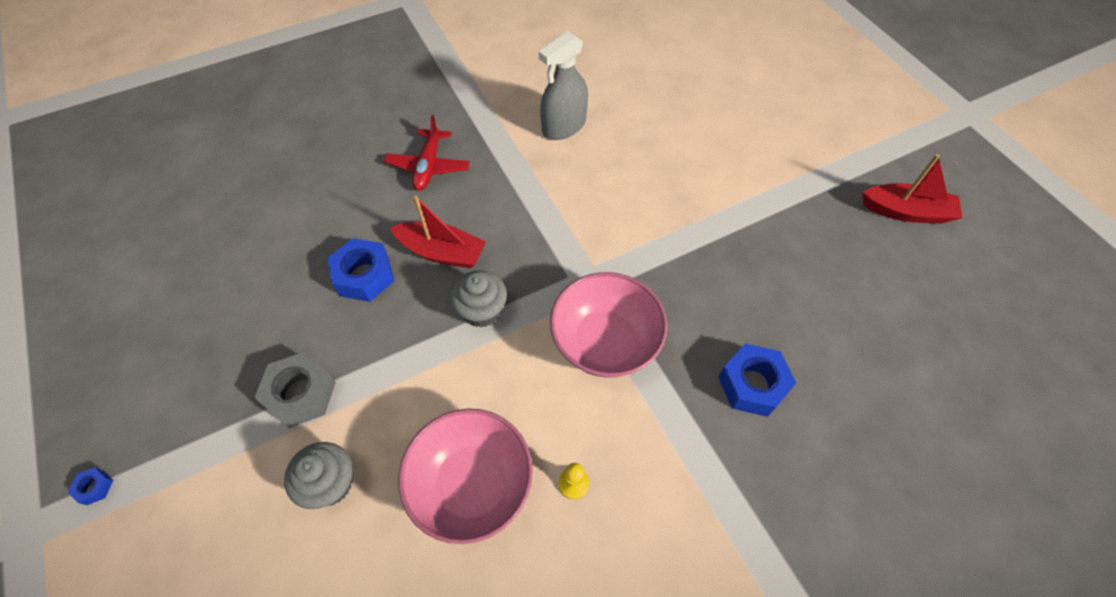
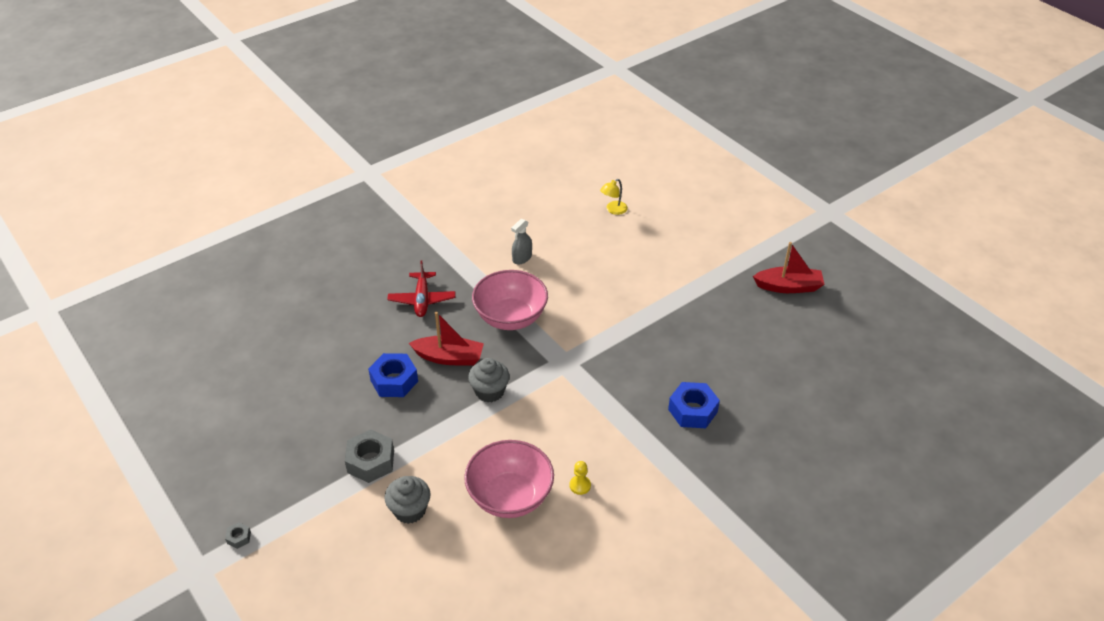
camera: 10 degrees left, 15 degrees down
blue nut [68,467,113,505] -> grey nut [225,522,251,549]
grey spray bottle [539,31,588,140] -> grey spray bottle [511,219,532,265], size x0.59
pink bowl [550,272,667,378] -> pink bowl moved to [472,270,548,330]
none -> yellow lamp [600,179,628,215]

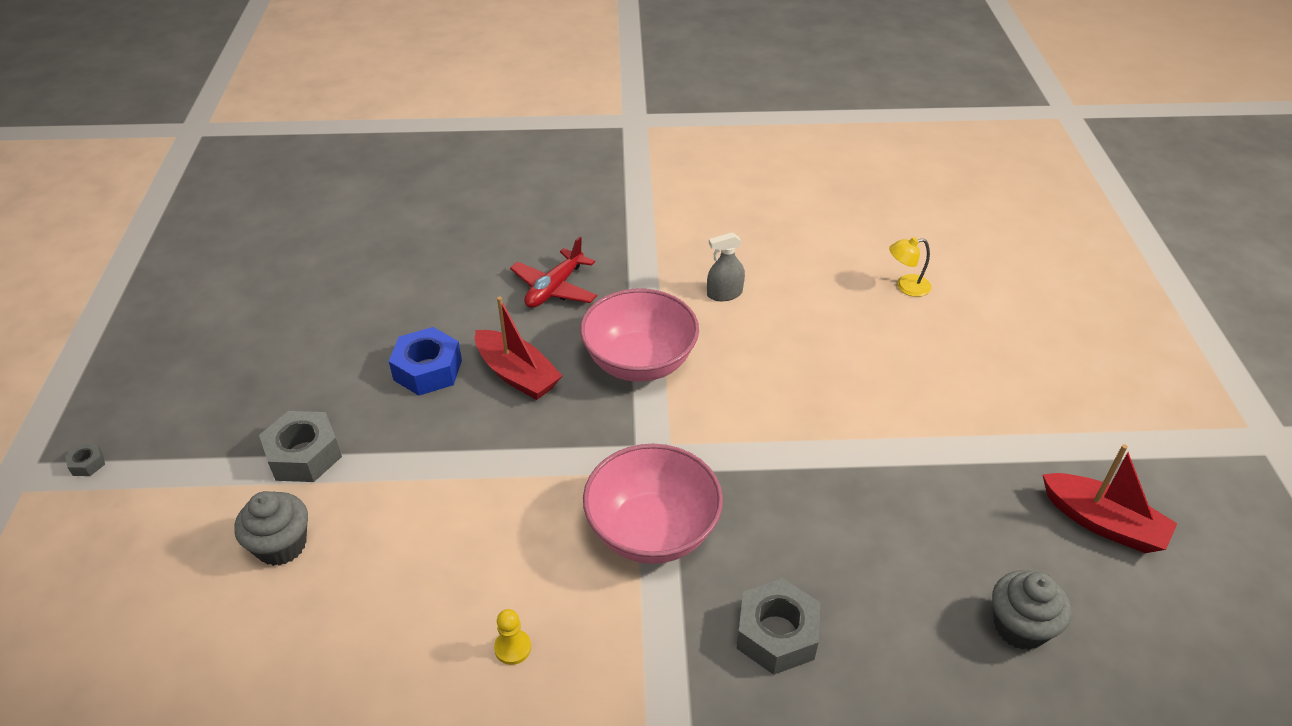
camera: 35 degrees right, 0 degrees up
pink bowl [464,440,554,518] -> pink bowl moved to [583,444,723,564]
grey cupcake [468,358,510,402] -> grey cupcake moved to [992,570,1071,650]
blue nut [668,382,720,428] -> grey nut [736,578,820,675]

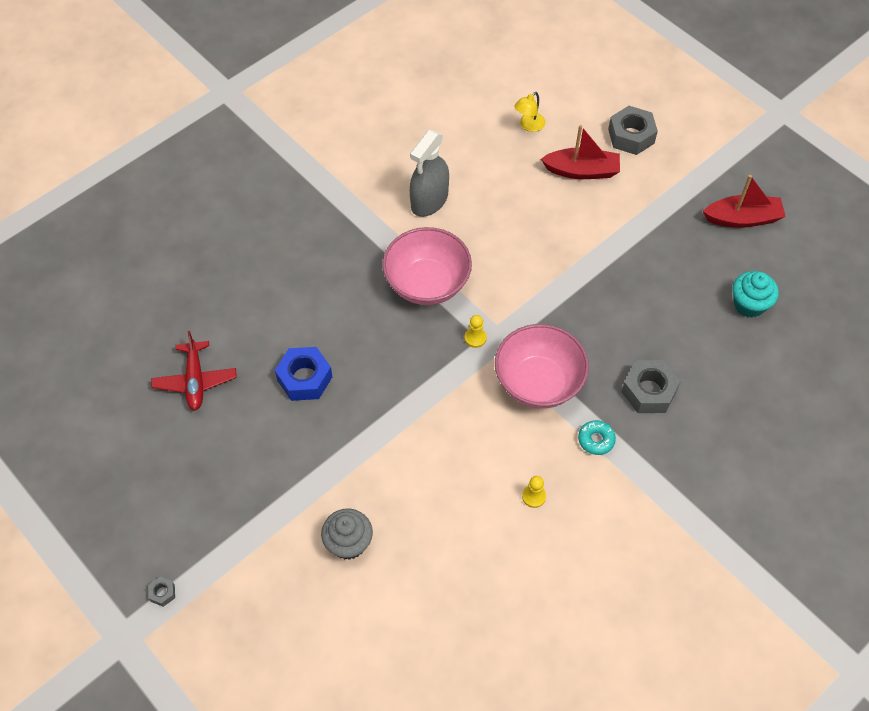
camera: 40 degrees left, 15 degrees up
grey nut [259,411,342,482] -> grey nut moved to [608,106,658,155]
red boat [475,297,563,400] -> red boat moved to [541,125,620,179]
red plane [510,236,597,308] -> red plane moved to [151,331,237,410]
grey spray bottle [707,232,745,301] -> grey spray bottle [410,130,449,217], size x1.69
grey cupcake [992,570,1071,650] -> turquoise cupcake [733,271,779,318]
none -> yellow pawn [465,315,487,348]
none -> turquoise donut [578,420,616,455]

